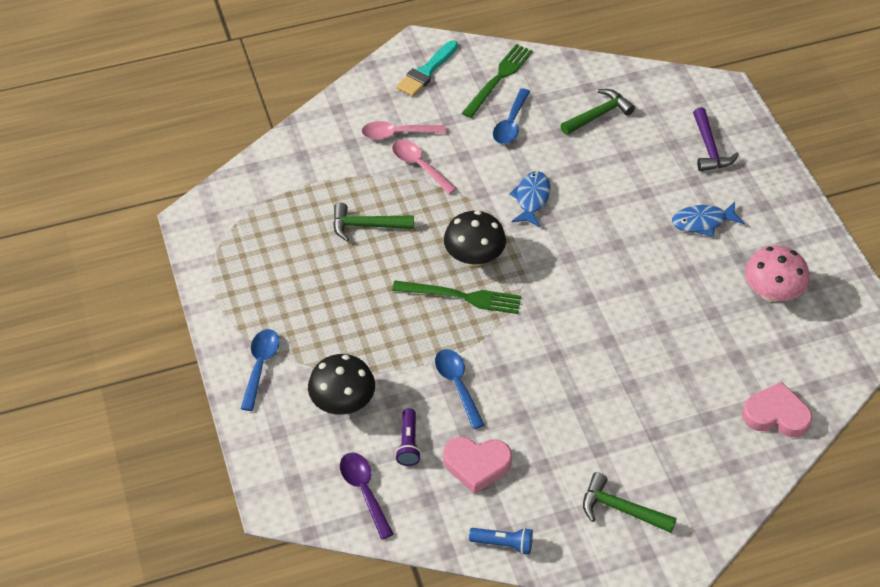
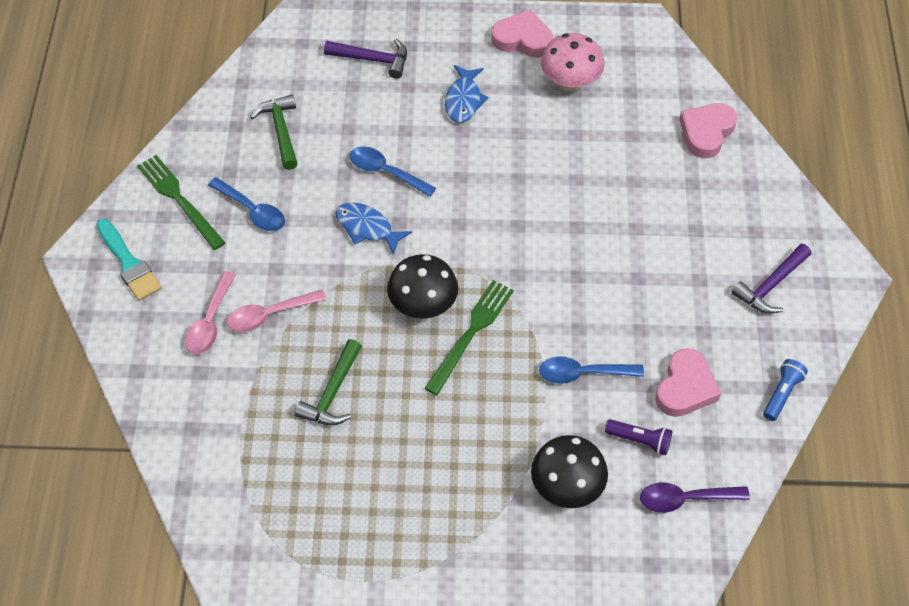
camera: 70 degrees left, 5 degrees up
blue spoon [241,329,280,411] -> blue spoon moved to [350,146,436,197]
green hammer [583,472,677,533] -> purple hammer [732,244,811,314]
none -> pink heart [492,9,553,58]

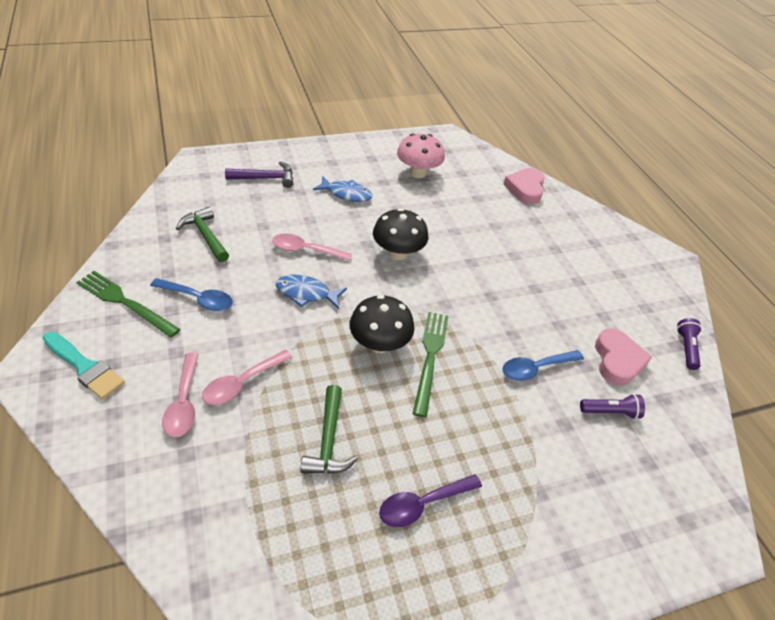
camera: 25 degrees left, 10 degrees down
blue spoon [350,146,436,197] -> pink spoon [272,233,352,261]
blue fish [445,65,488,123] -> blue fish turned 60 degrees counterclockwise [313,176,372,202]
pink heart [492,9,553,58] -> none
black mushroom [531,435,608,508] -> black mushroom moved to [373,208,428,260]
purple spoon [640,482,750,513] -> purple spoon moved to [379,474,482,527]
purple hammer [732,244,811,314] -> none
blue flashlight [763,359,808,421] -> purple flashlight [677,318,702,370]

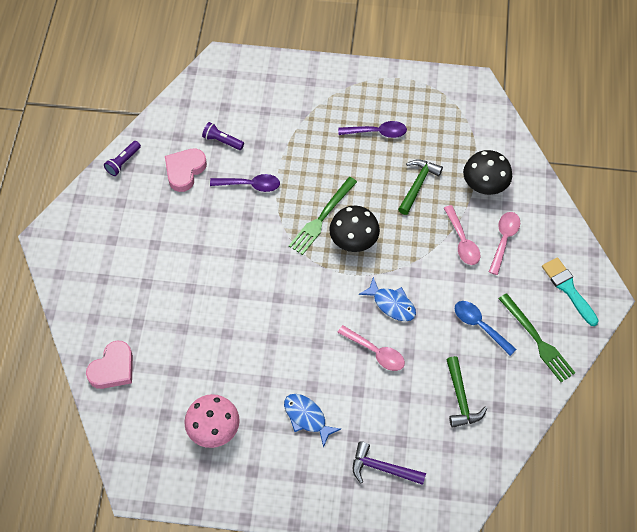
camera: 150 degrees left, 15 degrees up
pink spoon [202,350,293,405] -> pink spoon turned 90 degrees clockwise [444,205,480,265]
black mushroom [373,208,428,260] -> black mushroom moved to [463,150,512,195]
blue spoon [502,350,584,381] -> purple spoon [210,174,280,192]

